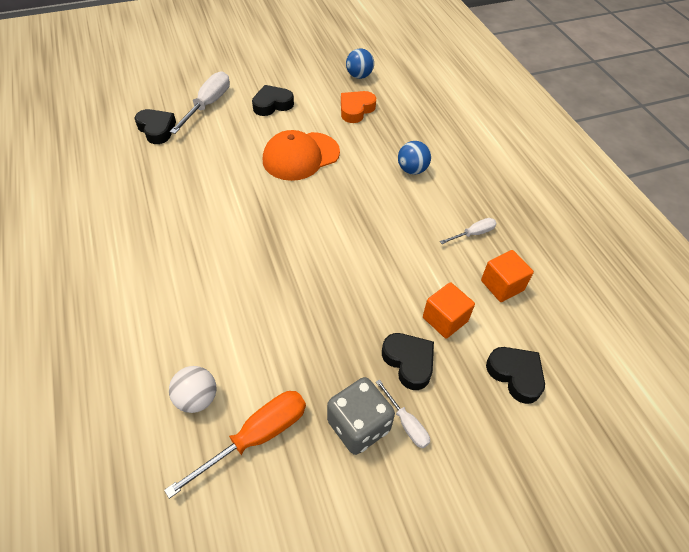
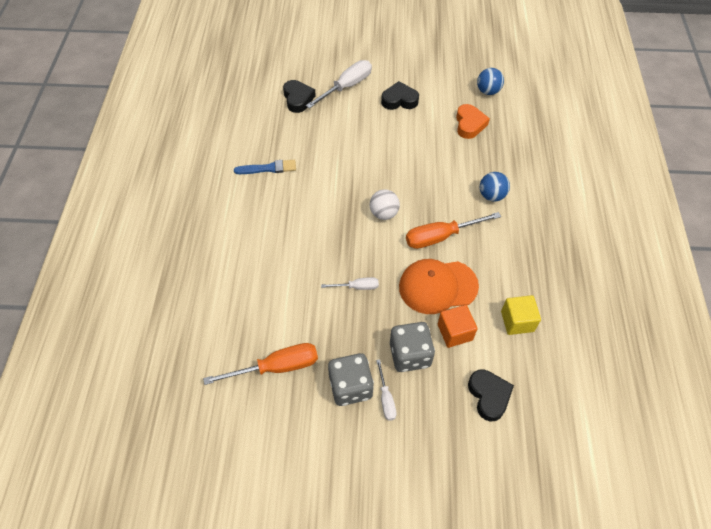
camera: 25 degrees right, 5 degrees up
white ball [169,366,216,413] -> white ball moved to [370,190,400,220]
orange cap [263,130,340,181] -> orange cap moved to [399,259,479,314]
orange heart [341,91,376,123] -> orange heart turned 120 degrees clockwise [456,104,490,139]
black heart [382,333,434,390] -> grey dice [390,322,435,372]
white screwdriver [440,218,497,244] -> white screwdriver moved to [321,277,379,290]
orange cube [481,250,534,302] -> yellow cube [501,295,541,335]
none -> blue brush [234,160,296,174]
none -> orange screwdriver [406,212,501,249]

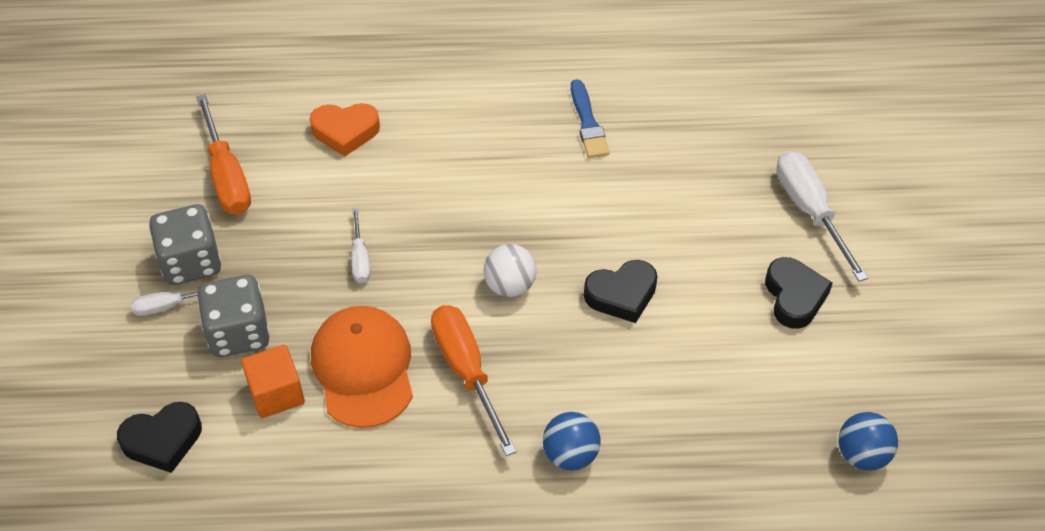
camera: 85 degrees right, 5 degrees down
black heart [283,80,316,113] -> black heart moved to [584,260,658,323]
white screwdriver [306,60,372,108] -> white screwdriver turned 150 degrees counterclockwise [777,151,868,281]
orange heart [456,104,490,139] -> orange heart moved to [310,103,380,156]
yellow cube [501,295,541,335] -> none

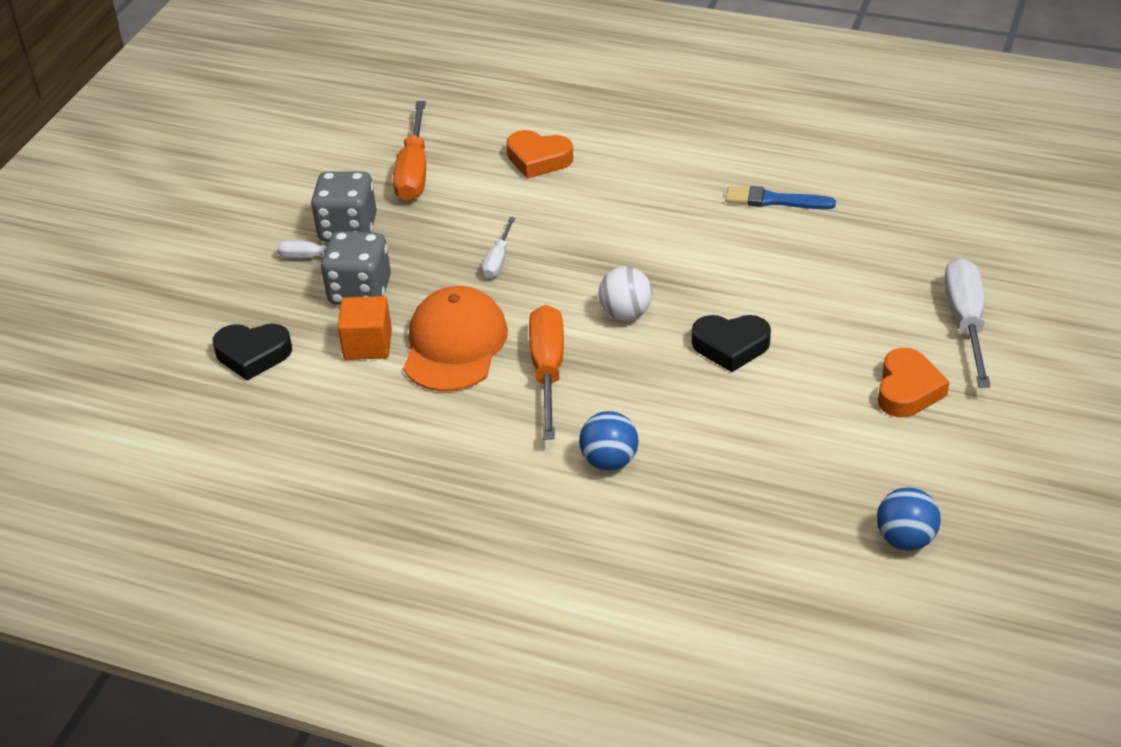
camera: 25 degrees right, 10 degrees down
blue brush [571,79,609,158] -> blue brush turned 90 degrees clockwise [725,186,836,209]
black heart [765,257,833,329] -> orange heart [878,348,949,417]

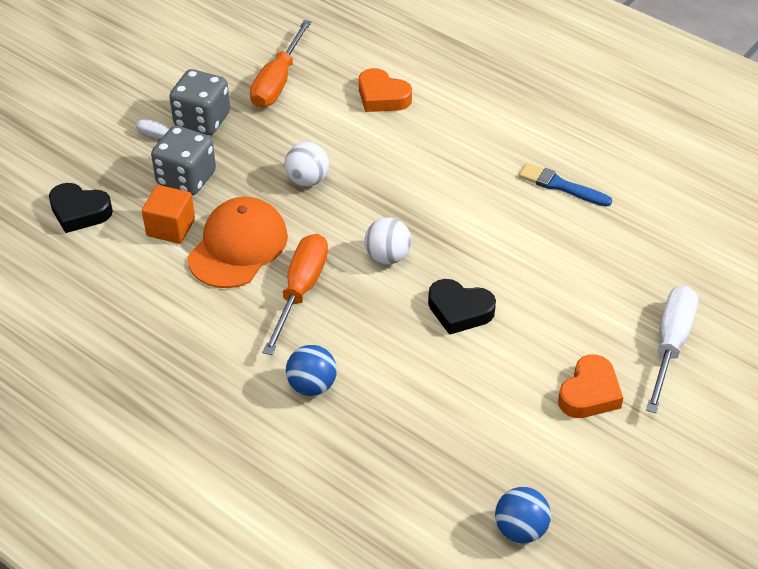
camera: 15 degrees right, 5 degrees up
white screwdriver [482,217,515,278] -> white ball [285,142,329,186]

